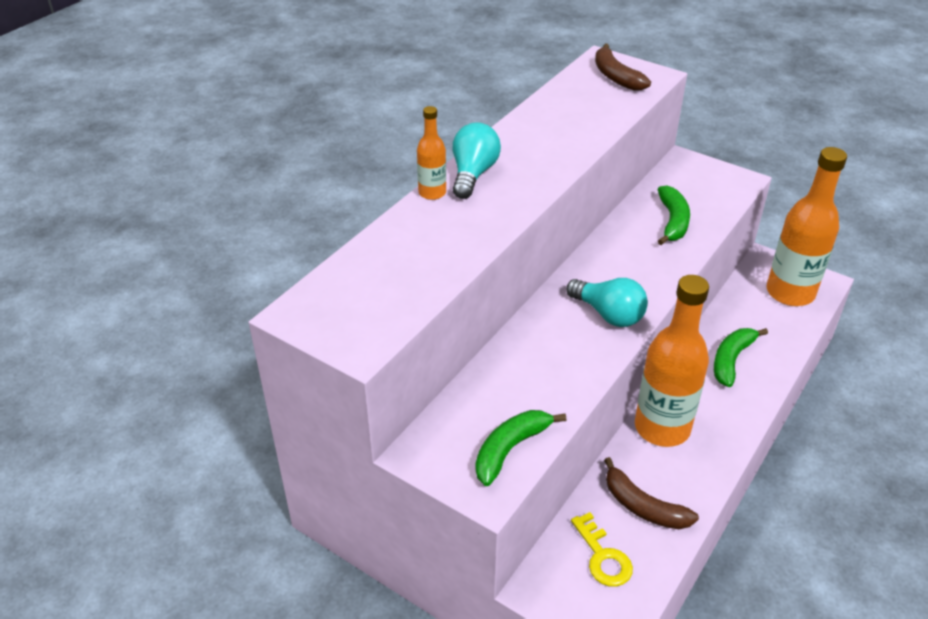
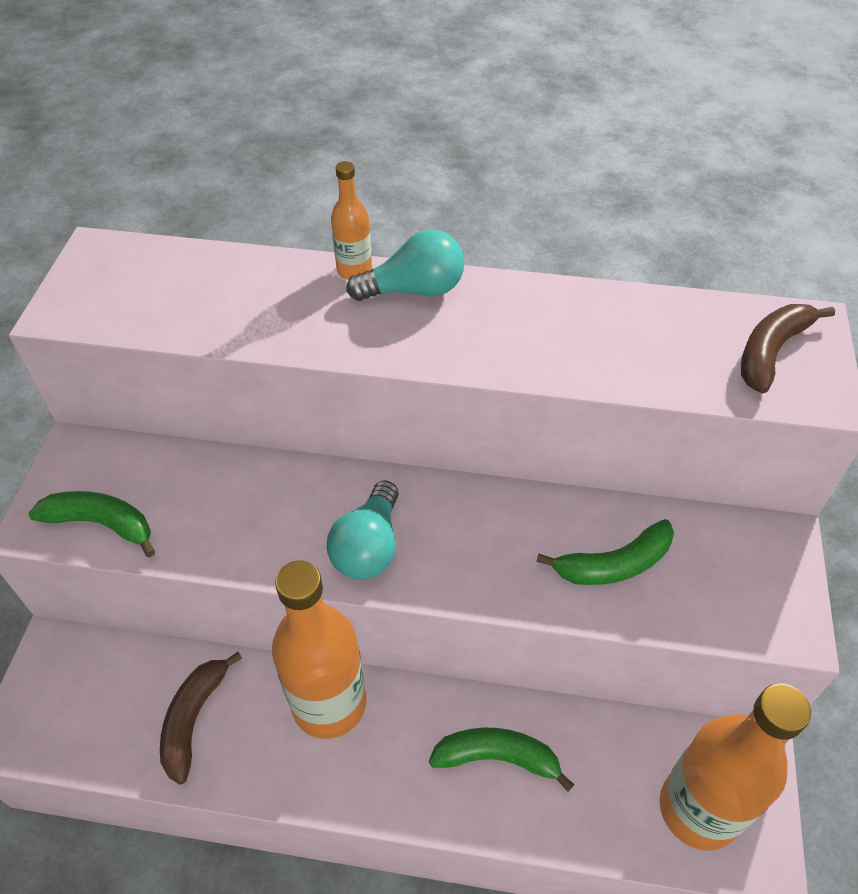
camera: 65 degrees right, 10 degrees up
yellow key [571,512,633,587] -> none

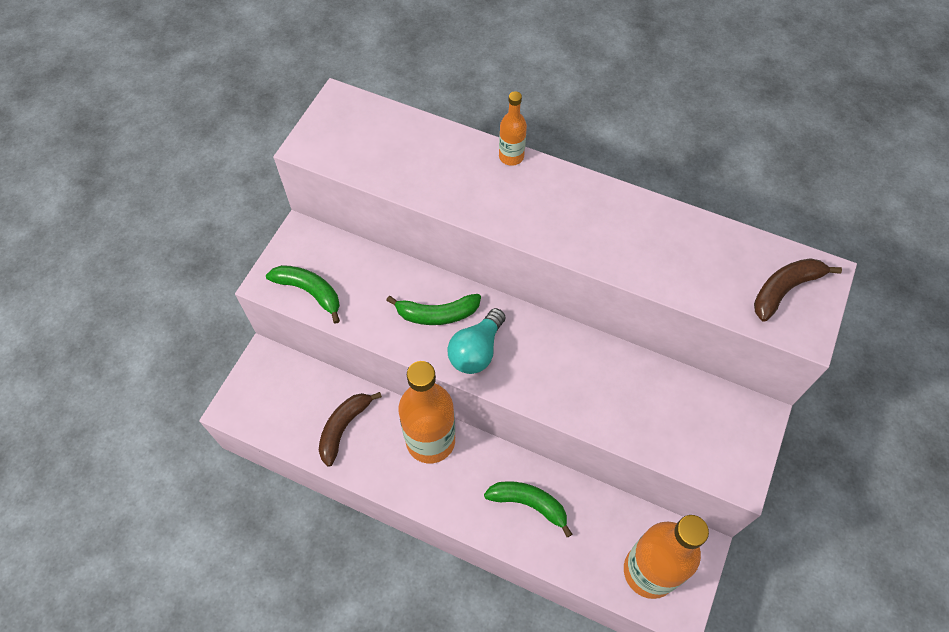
camera: 15 degrees right, 10 degrees up
turquoise light bulb [346,230,464,301] -> none
green banana [536,519,674,585] -> green banana moved to [386,294,481,325]

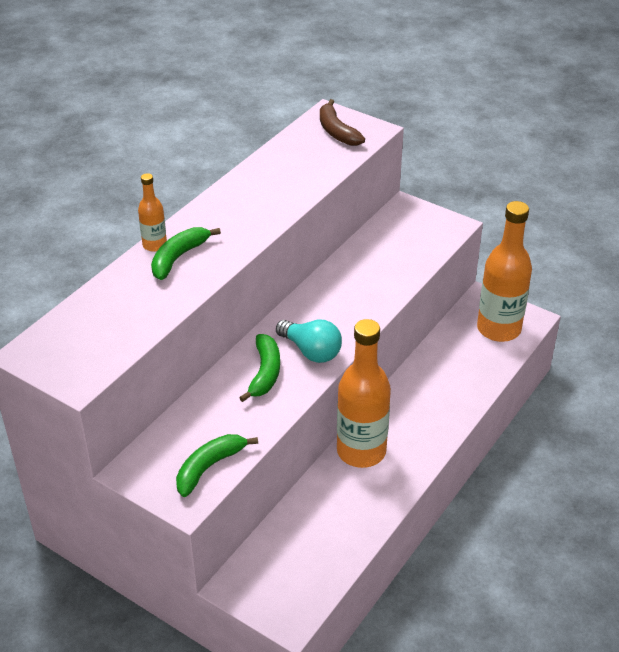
camera: 80 degrees left, 20 degrees down
brown banana [319,392,382,467] -> none
green banana [484,481,572,537] -> green banana moved to [151,227,221,280]

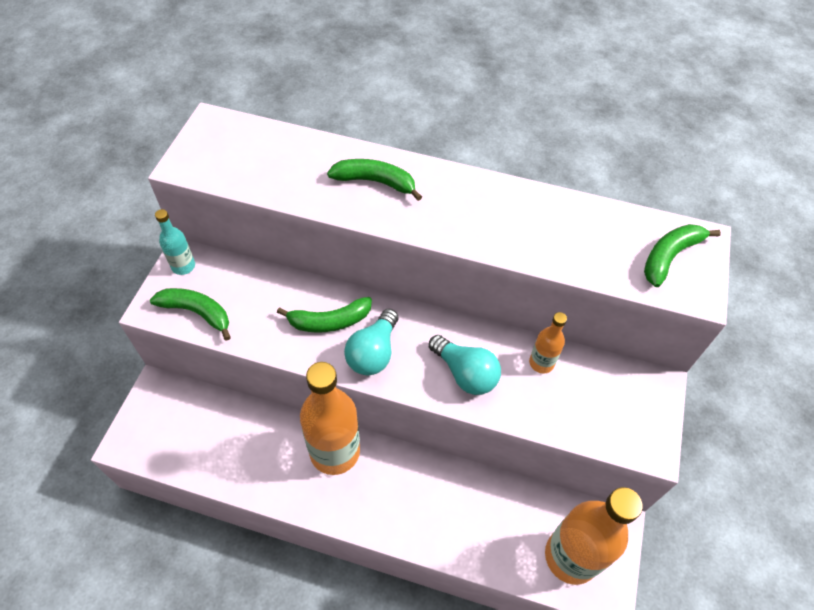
camera: 70 degrees right, 15 degrees up
orange bottle [138,173,167,252] -> orange bottle moved to [529,312,567,374]
brown banana [320,99,365,146] -> green banana [644,224,721,287]
none -> turquoise bottle [155,209,195,275]
none -> turquoise light bulb [429,335,501,395]

